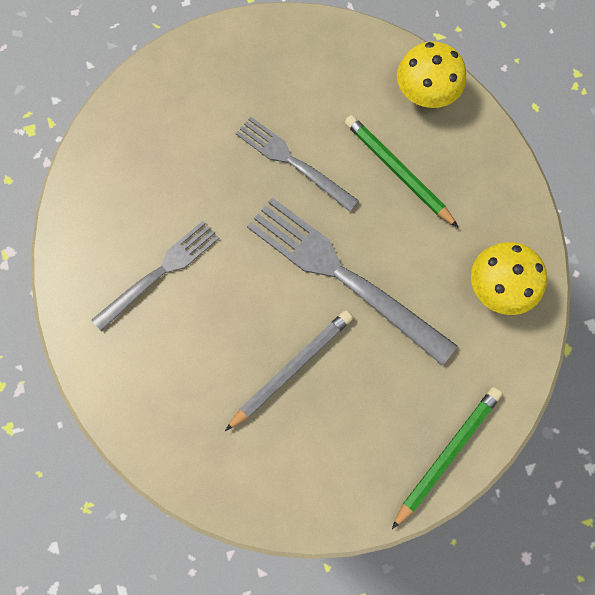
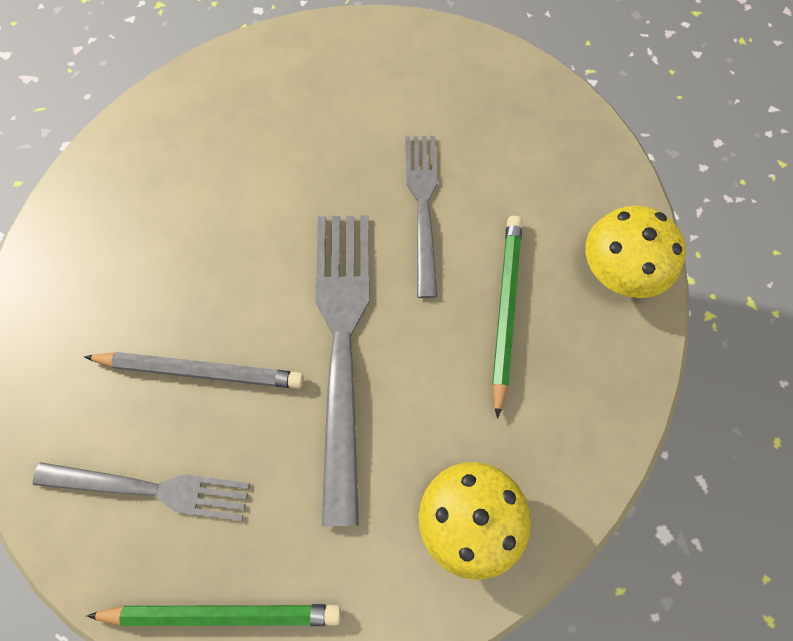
camera: 50 degrees right, 5 degrees down
grey fork [92,221,220,331] -> grey fork moved to [32,462,250,521]

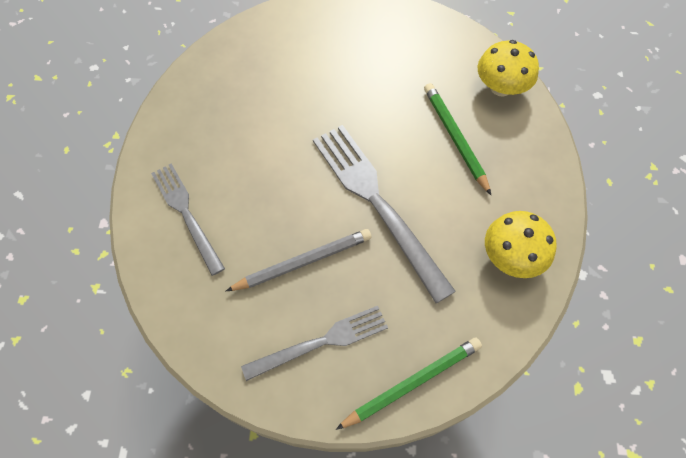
camera: 30 degrees left, 5 degrees down
grey fork [405,136,438,298] -> grey fork moved to [151,164,225,276]

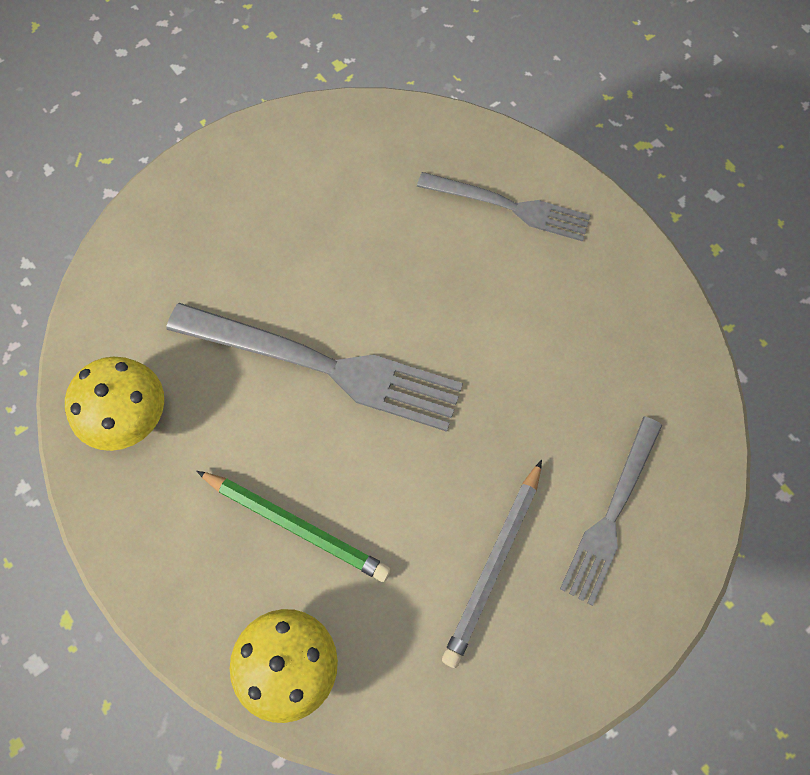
camera: 140 degrees right, 5 degrees up
grey pencil [226,229,372,291] -> grey pencil moved to [442,460,542,668]
grey fork [241,306,388,381] -> grey fork moved to [560,417,663,606]
green pencil [336,337,482,430] -> none

